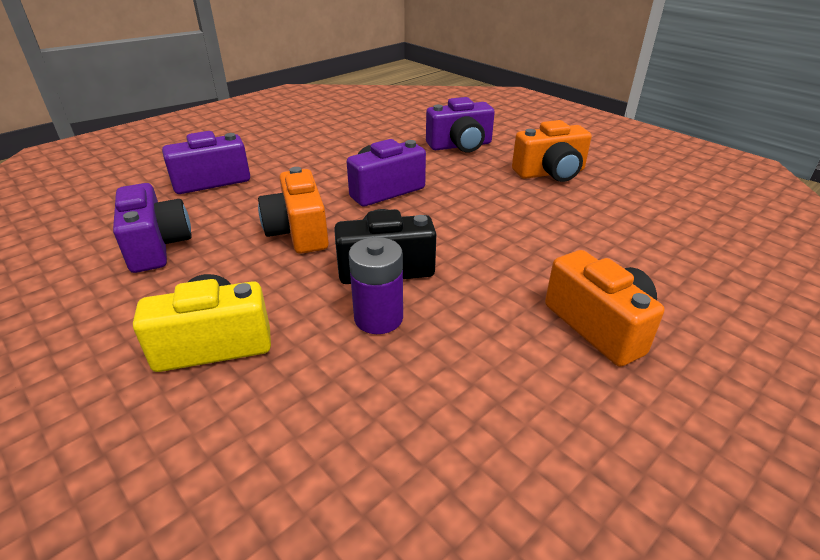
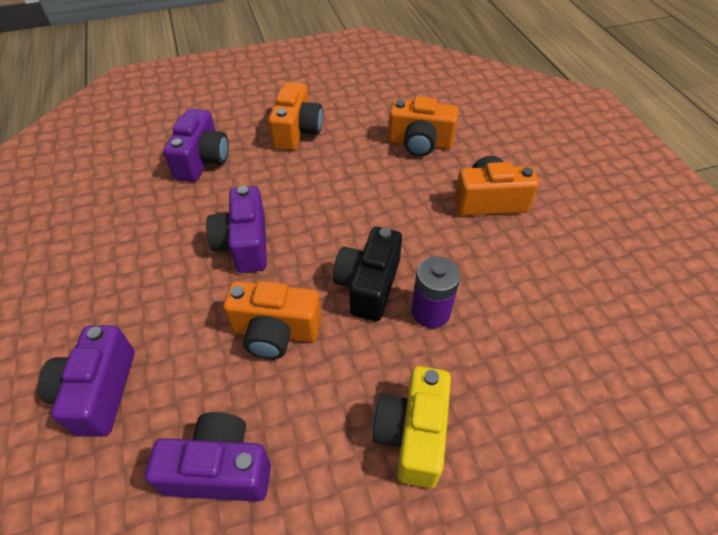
camera: 65 degrees left, 15 degrees up
none -> orange camera [388,96,458,157]

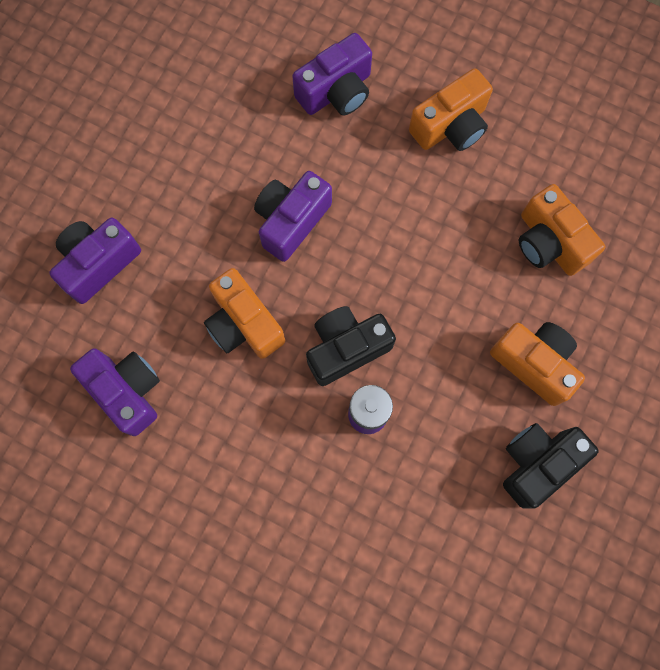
camera: 45 degrees right, 25 degrees up
yellow camera [372,366,451,488] -> none
none -> black camera [503,423,599,508]

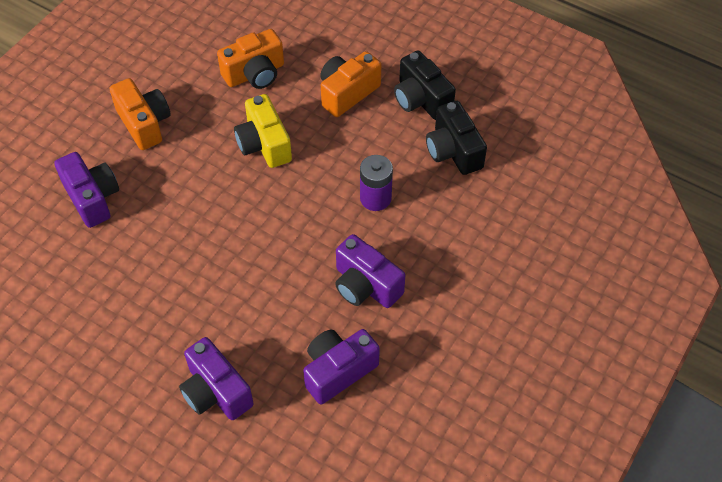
camera: 85 degrees left, 20 degrees down
orange camera [204,268,285,359] -> none
purple camera [254,171,332,262] -> purple camera moved to [335,234,405,308]
black camera [306,306,396,386] -> black camera moved to [426,101,487,175]
none -> yellow camera [234,94,292,168]

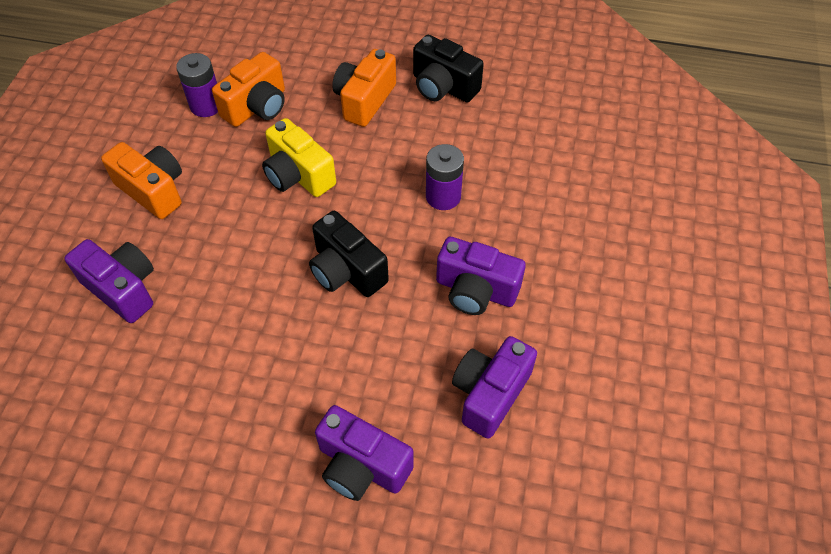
camera: 20 degrees left, 0 degrees up
black camera [426,101,487,175] -> black camera moved to [309,211,389,297]
none -> purple battery [176,53,218,117]

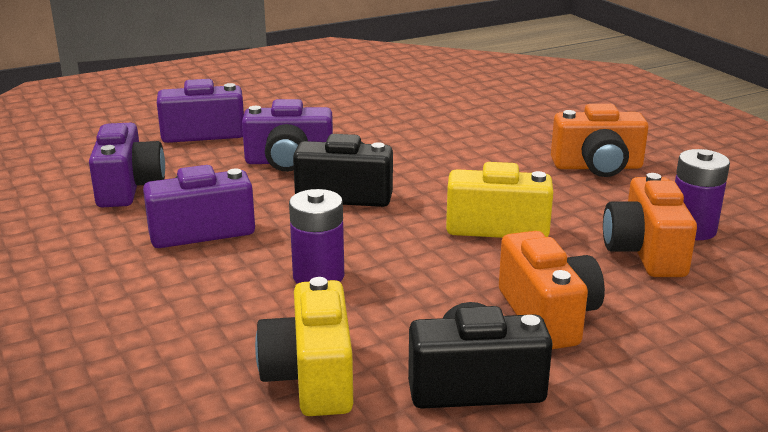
camera: 140 degrees right, 30 degrees down
purple camera [64,239,154,323] -> purple camera moved to [242,99,333,172]
none -> yellow camera [255,277,353,416]

